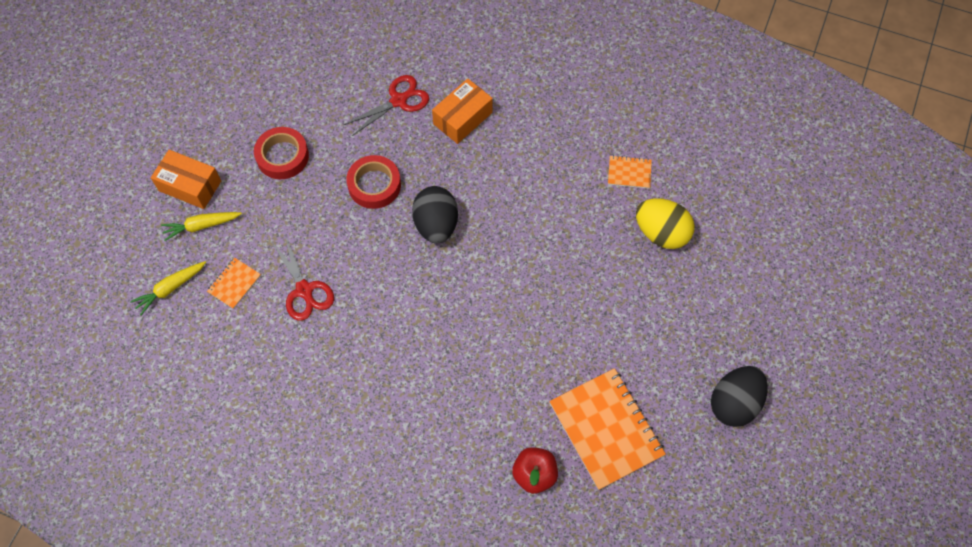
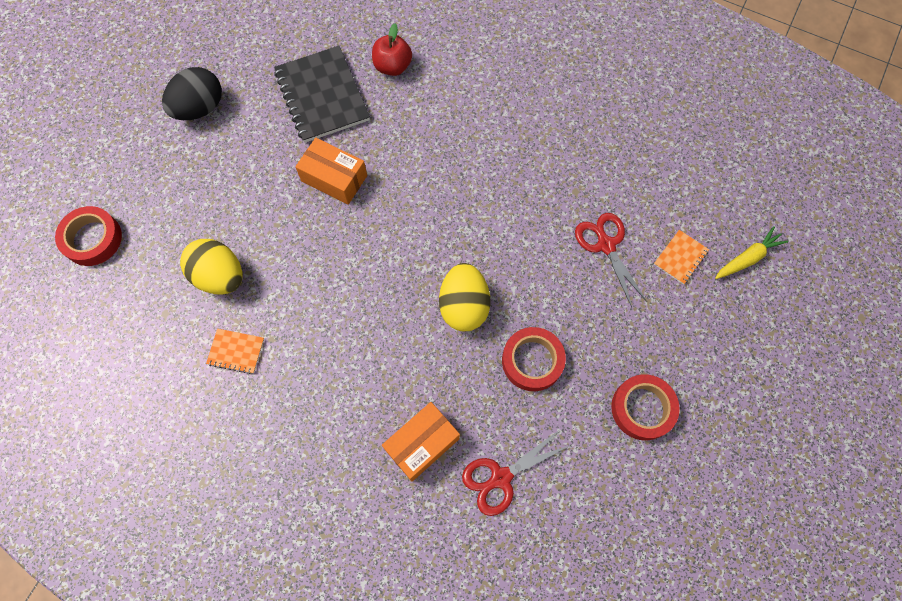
camera: 175 degrees left, 5 degrees up
orange box [151,150,221,209] -> orange box moved to [295,138,367,205]
yellow carrot [161,212,242,241] -> none
black egg [412,186,458,243] -> yellow egg [439,263,491,331]
orange notebook [549,368,666,490] -> black notebook [274,46,370,143]
none -> red tape [55,206,122,266]

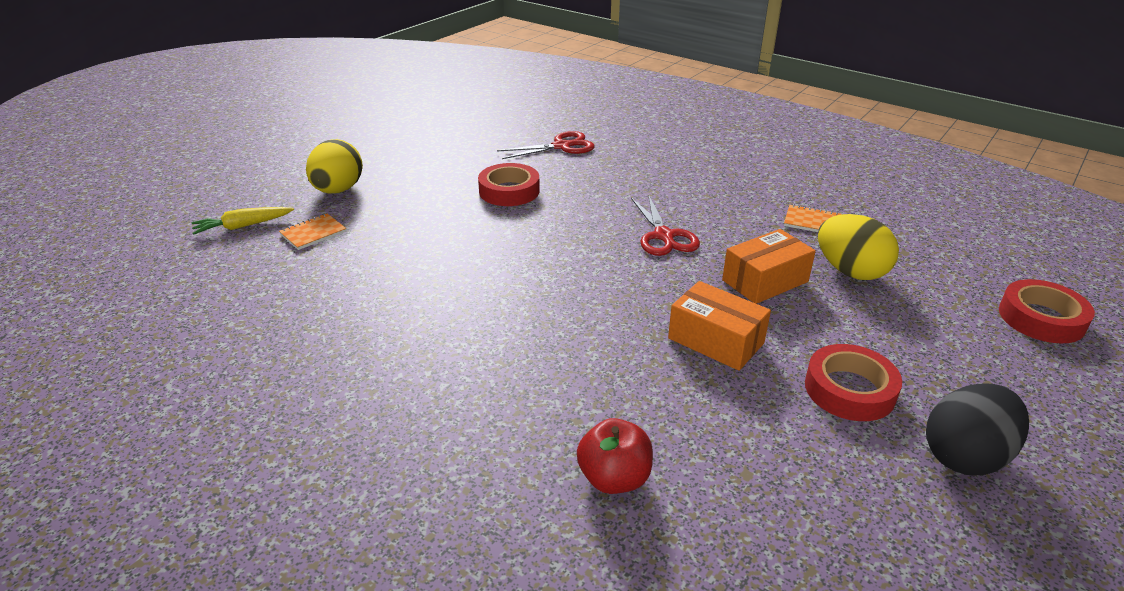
camera: 170 degrees left, 35 degrees down
black notebook [274,46,370,143] -> none
orange box [382,402,460,482] -> orange box moved to [722,229,816,304]
yellow egg [439,263,491,331] -> yellow egg moved to [306,139,363,194]
red scissors [575,213,647,307] -> red scissors moved to [631,194,700,256]
red tape [611,374,680,441] -> red tape moved to [805,344,902,421]

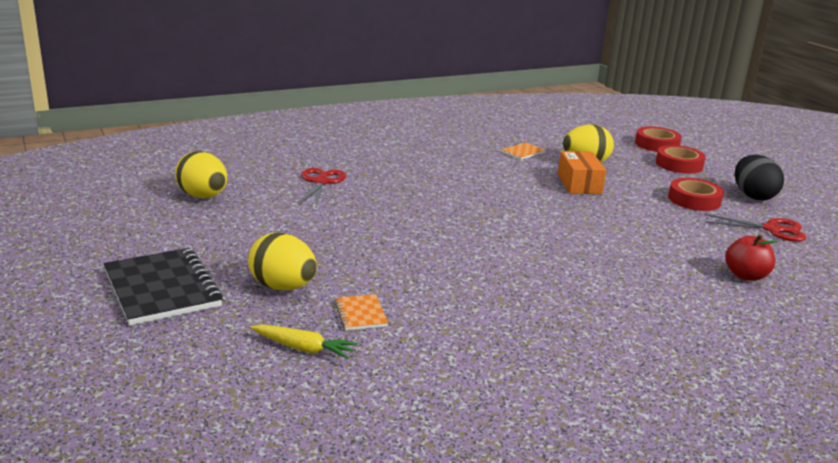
camera: 65 degrees left, 10 degrees down
yellow carrot [192,207,294,234] -> yellow carrot turned 75 degrees counterclockwise [250,324,358,359]
red tape [478,163,540,206] -> red tape moved to [656,145,706,174]
red scissors [631,194,700,256] -> red scissors moved to [704,214,806,242]
orange box [668,281,771,371] -> none
none -> black notebook [104,248,223,325]
none -> yellow egg [175,151,227,198]

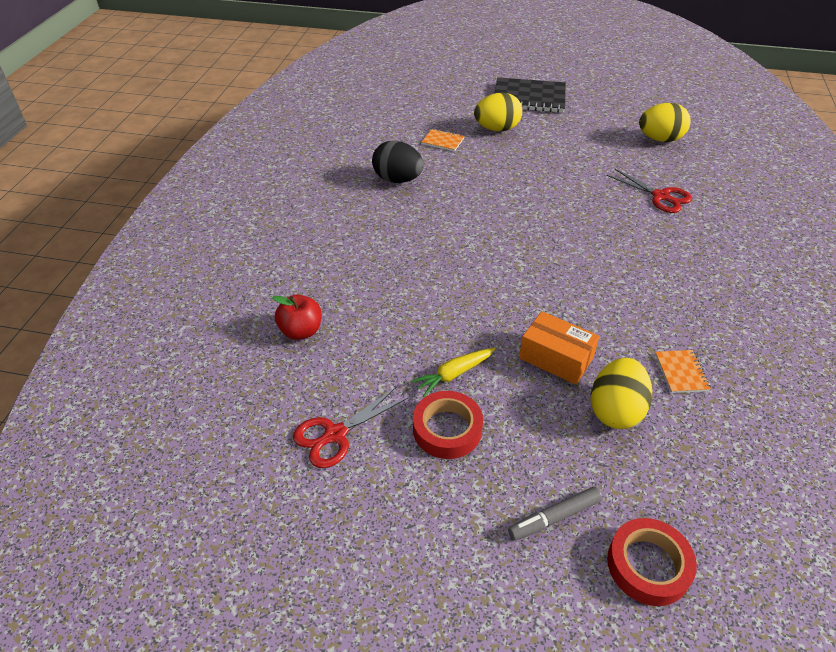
camera: 130 degrees right, 20 degrees up
yellow carrot [250,324,358,359] -> yellow carrot moved to [411,348,495,397]
red tape [656,145,706,174] -> grey marker [508,487,602,541]
black egg [735,155,784,200] -> black egg moved to [372,141,424,183]

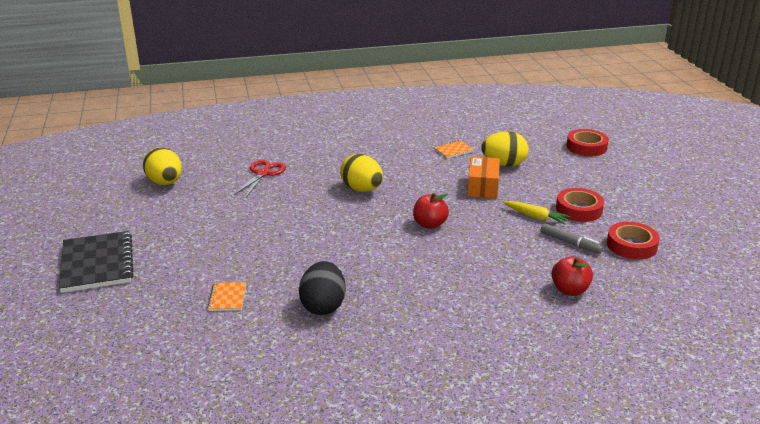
camera: 115 degrees left, 15 degrees down
red scissors [293,387,408,468] -> red tape [607,222,660,260]
yellow egg [474,93,522,131] -> yellow egg moved to [340,154,383,192]
grey marker [508,487,602,541] -> grey marker moved to [541,223,603,254]
none -> red apple [413,193,449,229]

